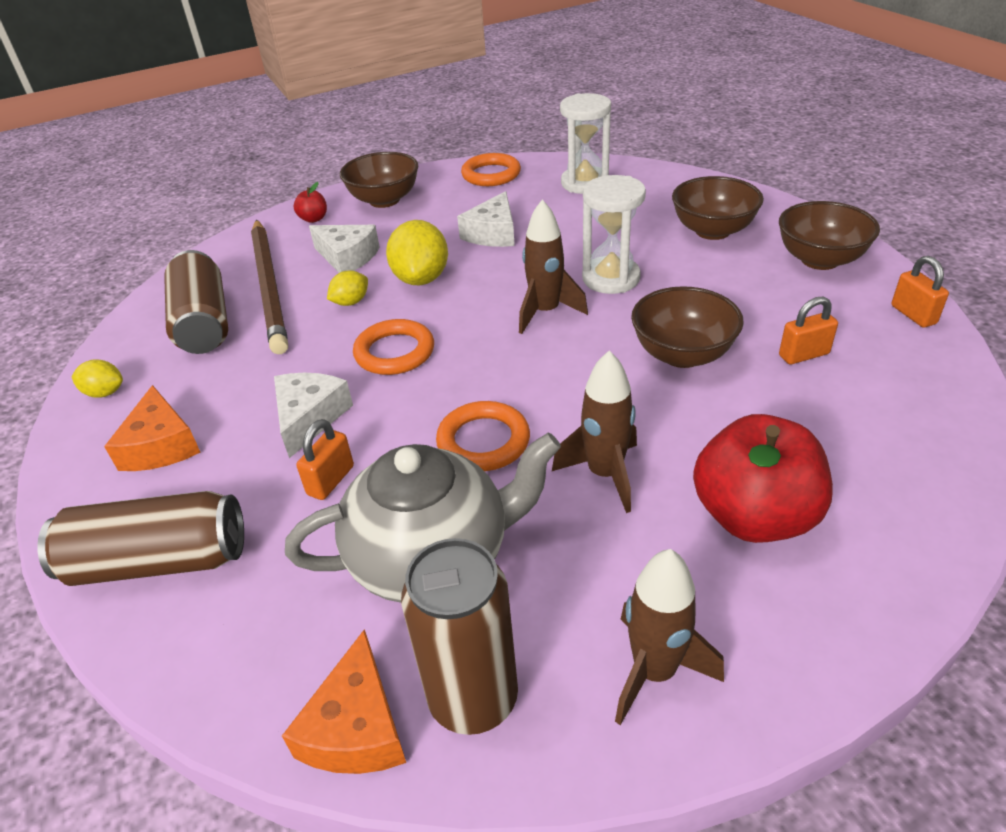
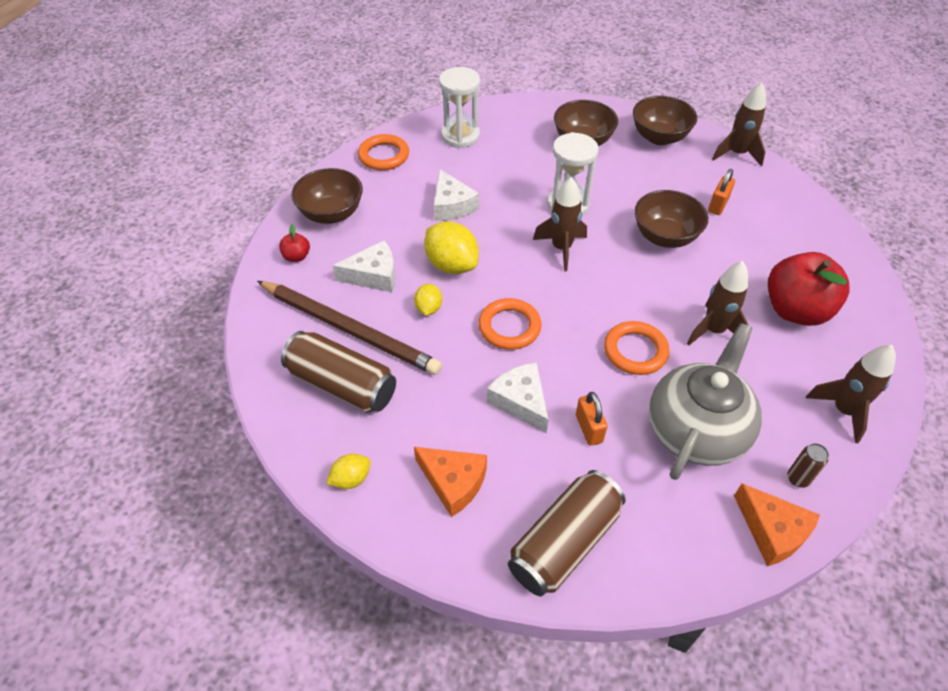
camera: 45 degrees left, 10 degrees up
brown can [401,538,518,735] -> brown can [787,443,829,488], size x0.45
orange padlock [891,256,949,328] -> brown rocket [712,83,766,166]

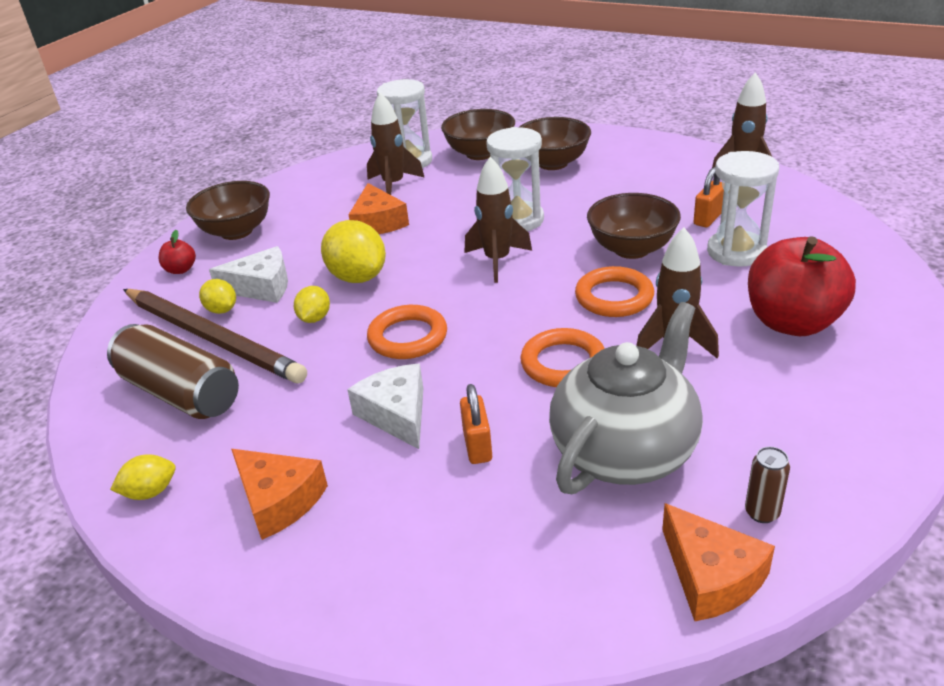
camera: 10 degrees right, 15 degrees down
orange ring [358,134,409,170] -> orange ring moved to [575,266,654,317]
white cheese [434,169,479,221] -> orange cheese [349,183,409,234]
brown can [508,470,625,596] -> none
brown bowl [633,96,697,145] -> brown bowl moved to [441,109,515,160]
brown rocket [806,345,896,443] -> brown rocket moved to [367,92,425,195]
none -> yellow lemon [199,279,236,314]
none -> white hourglass [707,151,779,267]

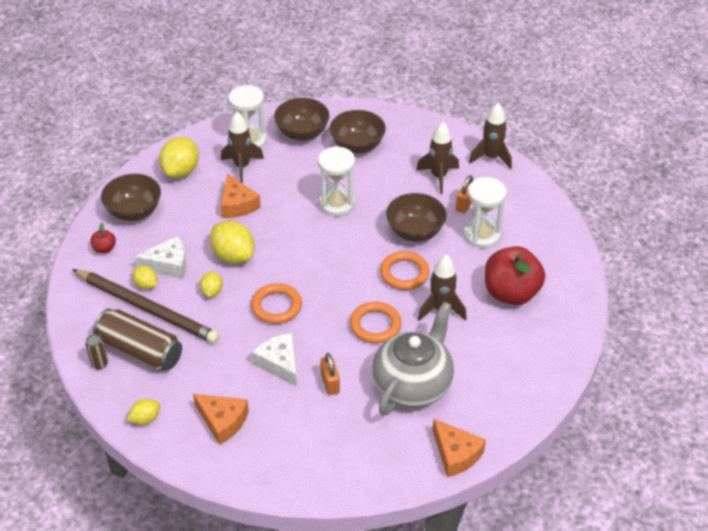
camera: 10 degrees left, 10 degrees up
brown rocket [465,157,532,283] -> brown rocket moved to [416,122,459,194]
brown can [745,447,790,523] -> brown can moved to [85,334,108,370]
none -> yellow lemon [159,137,199,178]

